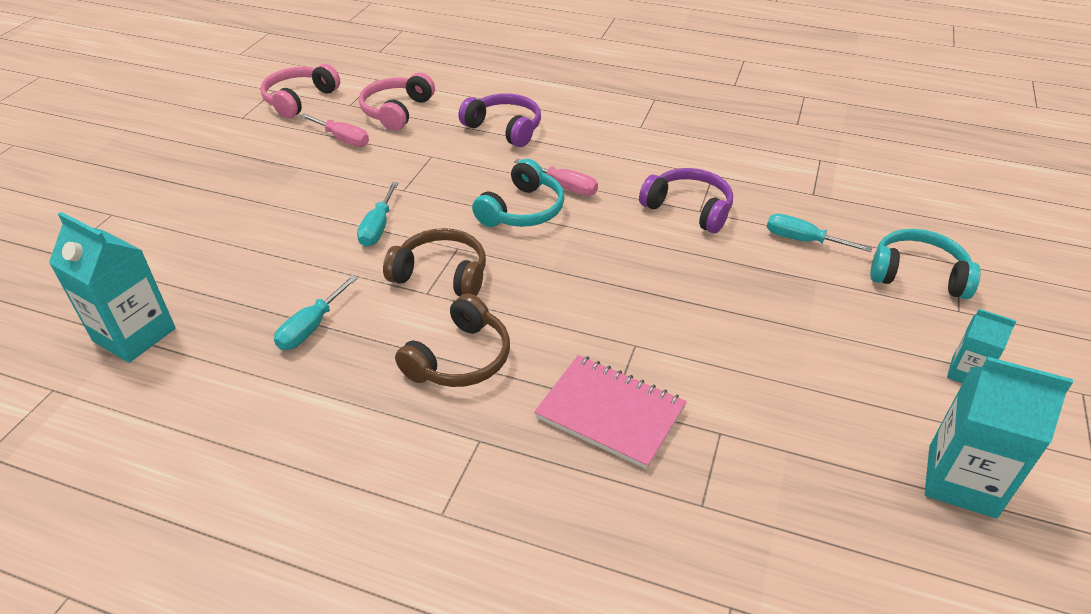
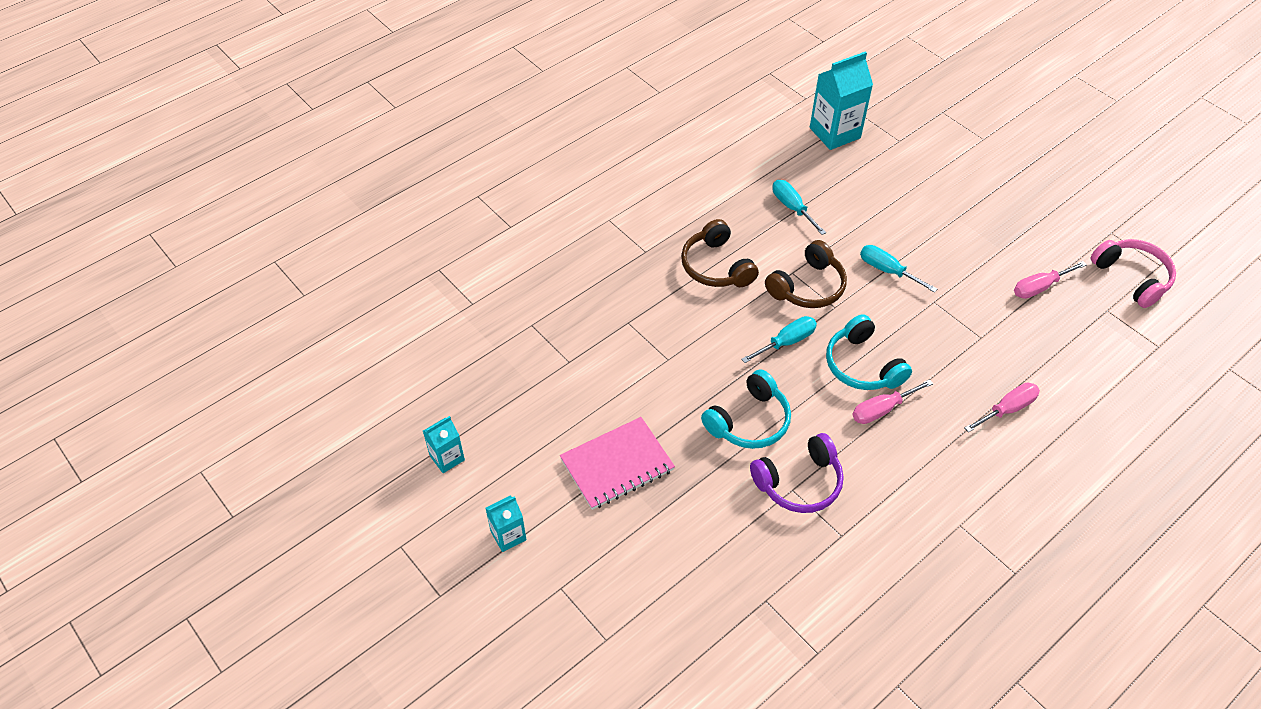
camera: 120 degrees right, 10 degrees up
pink headphones [359,73,435,131] -> none
purple headphones [458,93,541,147] -> pink screwdriver [965,383,1040,432]
pink notebook [534,355,687,469] -> pink notebook moved to [560,417,675,510]
turquoise screwdriver [767,214,872,252] -> turquoise screwdriver moved to [741,316,817,363]
turquoise headphones [870,229,981,299] -> turquoise headphones moved to [701,369,791,449]
turquoise carton [925,357,1073,519] -> turquoise carton [423,416,465,473], size x0.55

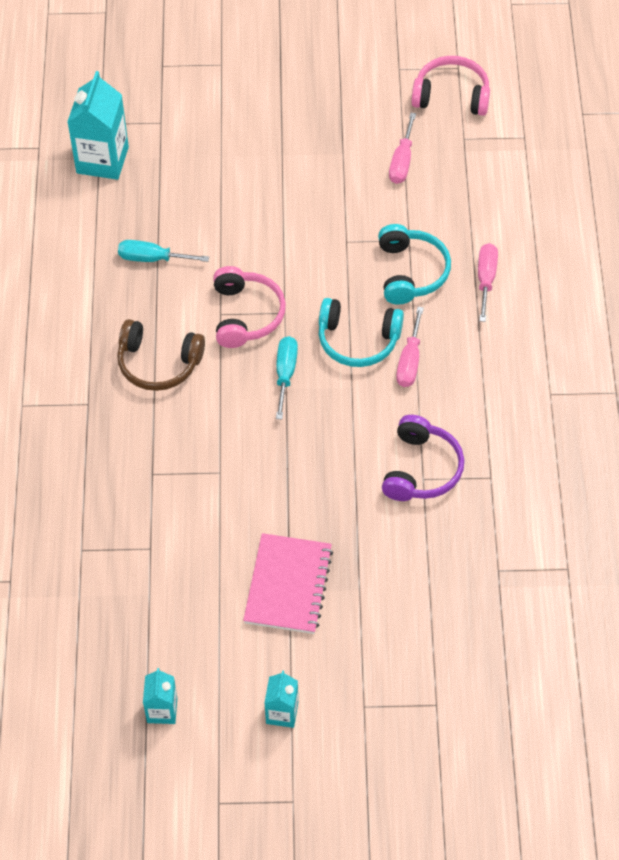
camera: 50 degrees left, 5 degrees up
turquoise headphones [701,369,791,449] -> turquoise headphones moved to [378,224,451,305]
brown headphones [765,240,847,308] -> pink headphones [213,266,286,348]
turquoise screwdriver [860,245,937,293] -> none

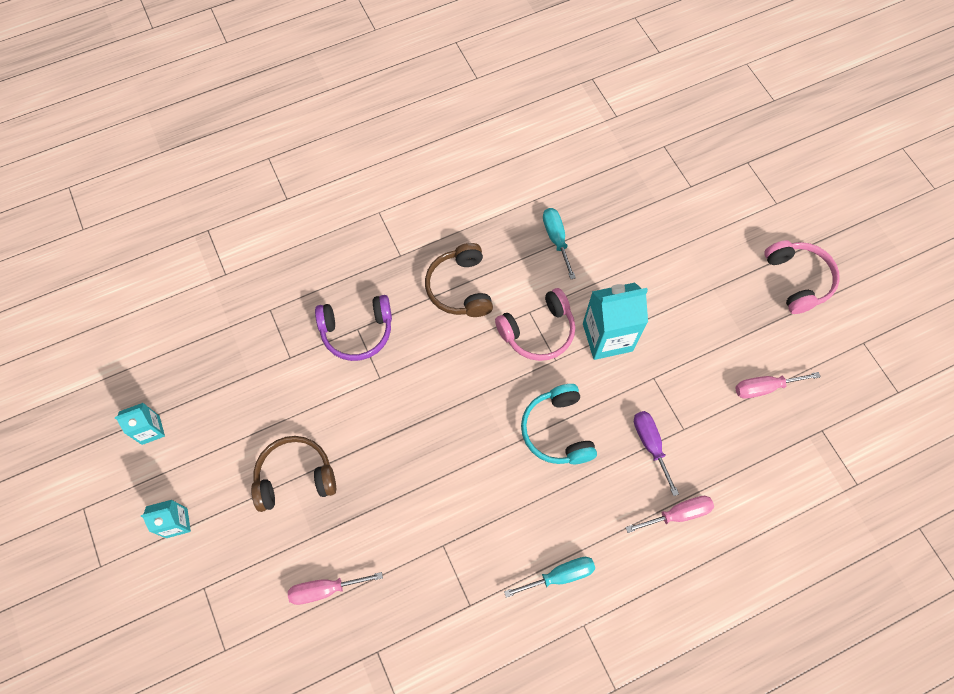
camera: 65 degrees right, 10 degrees up
turquoise carton [67,71,129,180] -> turquoise carton moved to [583,283,648,360]
pink notebook [243,533,333,634] -> brown headphones [251,436,336,512]
turquoise screwdriver [276,336,298,419] -> turquoise screwdriver moved to [504,557,595,598]
turquoise headphones [378,224,451,305] -> purple screwdriver [634,411,679,496]
purple headphones [382,415,465,501] -> purple headphones moved to [315,295,392,361]
pink screwdriver [396,307,424,387] -> pink screwdriver moved to [288,572,383,605]
pink headphones [411,56,490,116] -> pink headphones moved to [764,240,840,314]

